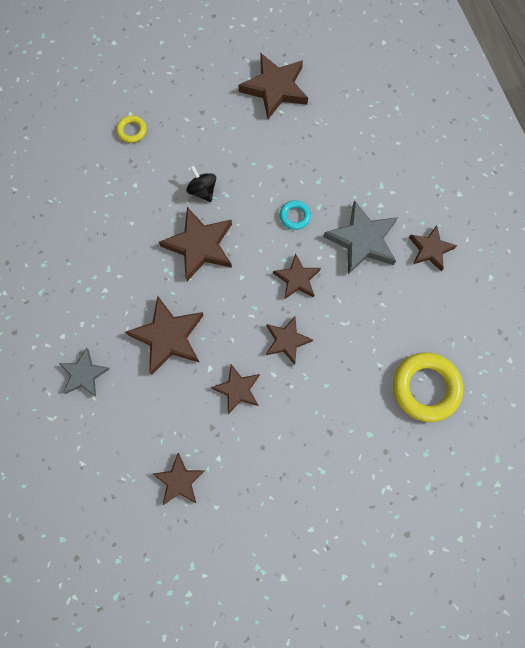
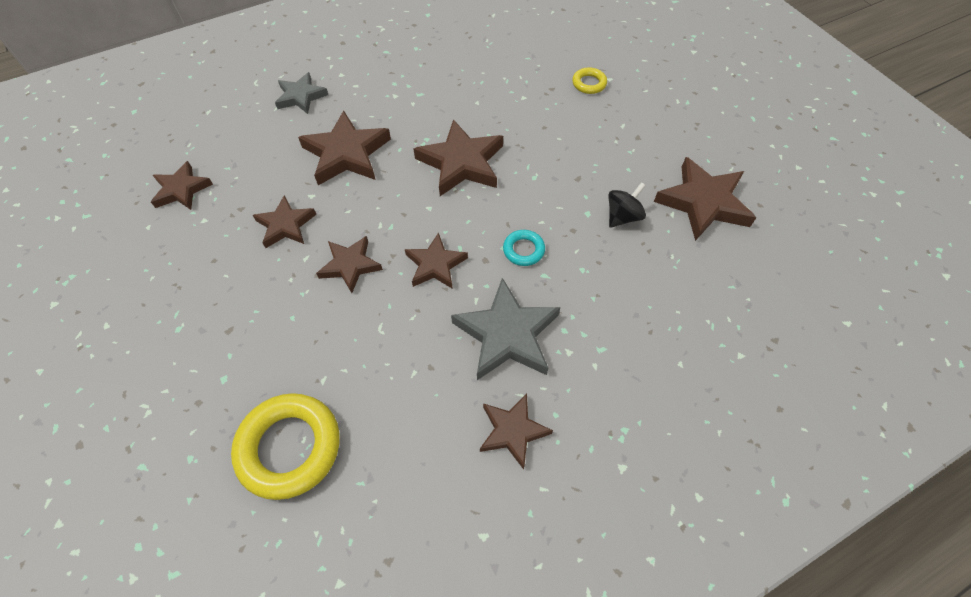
camera: 80 degrees right, 15 degrees down
black spinning top [186,165,216,202] -> black spinning top moved to [608,182,646,228]

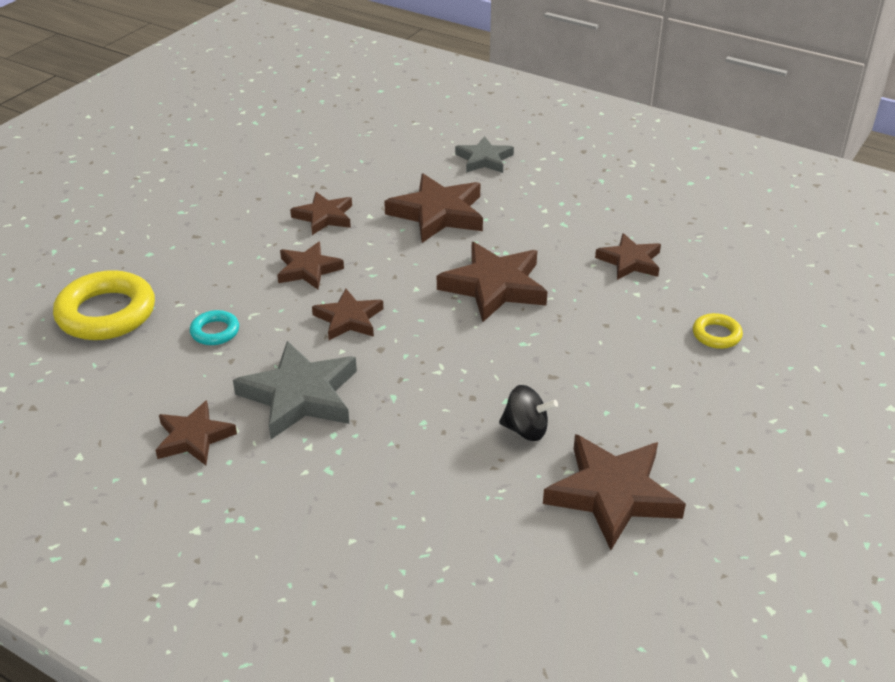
camera: 60 degrees right, 20 degrees down
brown star [151,161,213,210] -> brown star moved to [595,233,661,280]
turquoise ring [503,230,545,266] -> turquoise ring moved to [190,310,239,345]

